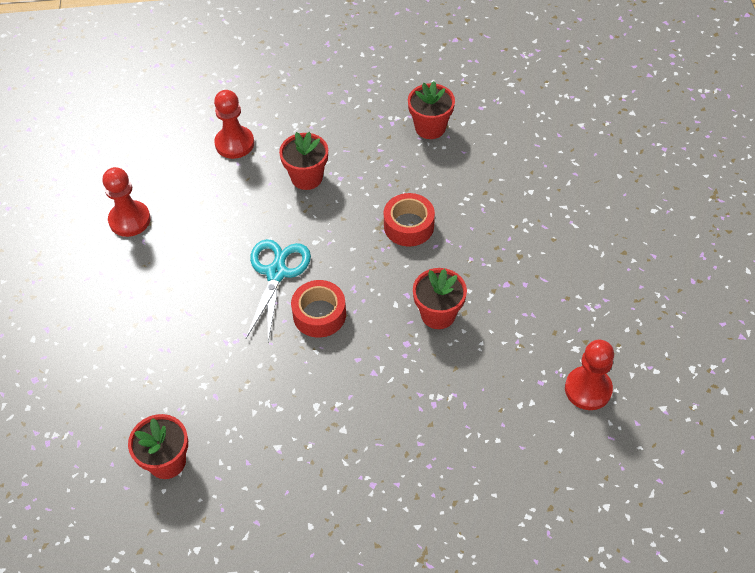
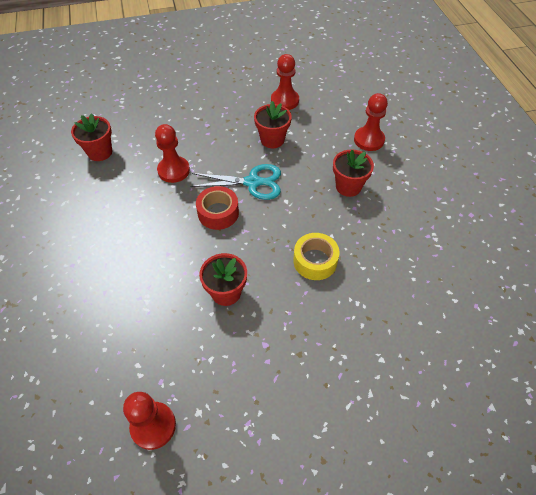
camera: 80 degrees right, 0 degrees up
red tape [384,193,435,246] -> yellow tape [293,233,340,280]
red flower pot [408,81,455,139] -> red flower pot moved to [254,101,292,148]
none -> red pawn [155,124,190,183]

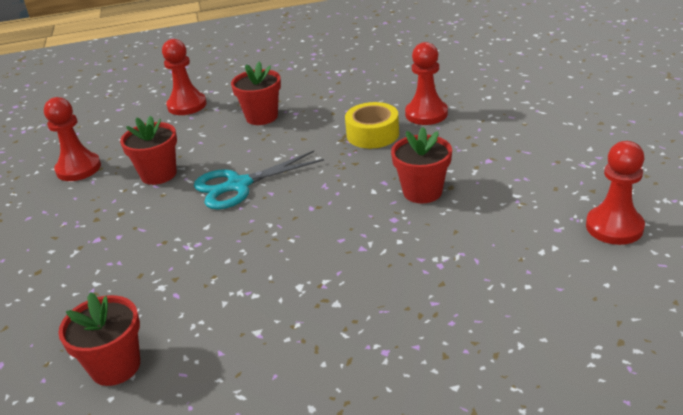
camera: 85 degrees left, 20 degrees down
red pawn [155,124,190,183] -> red pawn moved to [405,42,448,125]
turquoise scissors [190,164,281,200] -> turquoise scissors turned 120 degrees counterclockwise [194,151,324,209]
red tape [196,186,239,230] -> none

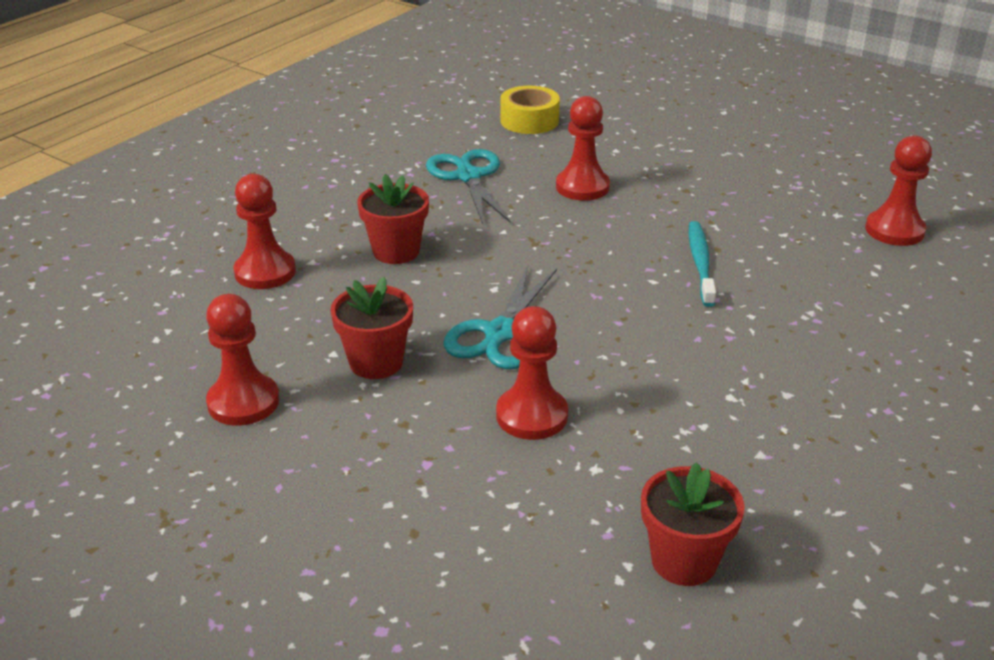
camera: 45 degrees left, 0 degrees up
yellow tape [345,102,399,149] -> yellow tape moved to [500,86,560,134]
red flower pot [391,127,452,204] -> turquoise toothbrush [689,221,716,307]
none -> turquoise scissors [426,149,511,224]
none -> red pawn [496,306,568,440]

